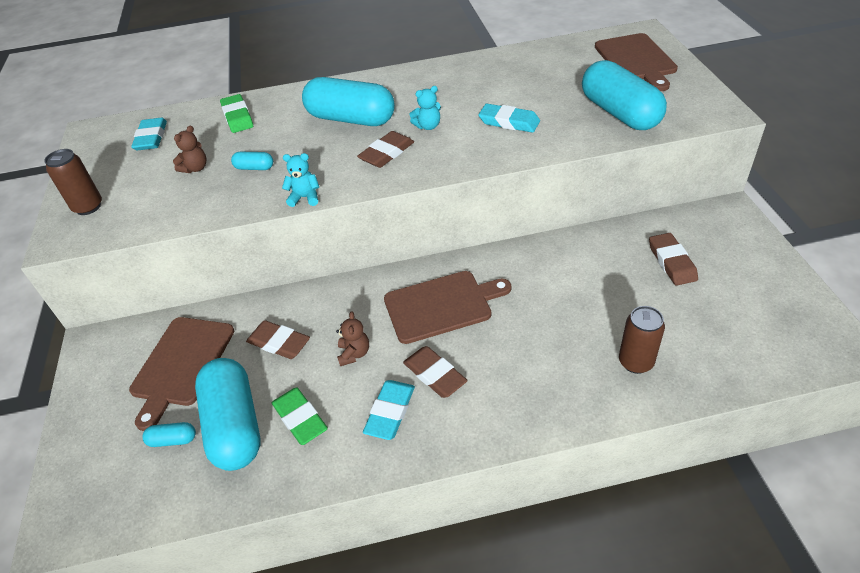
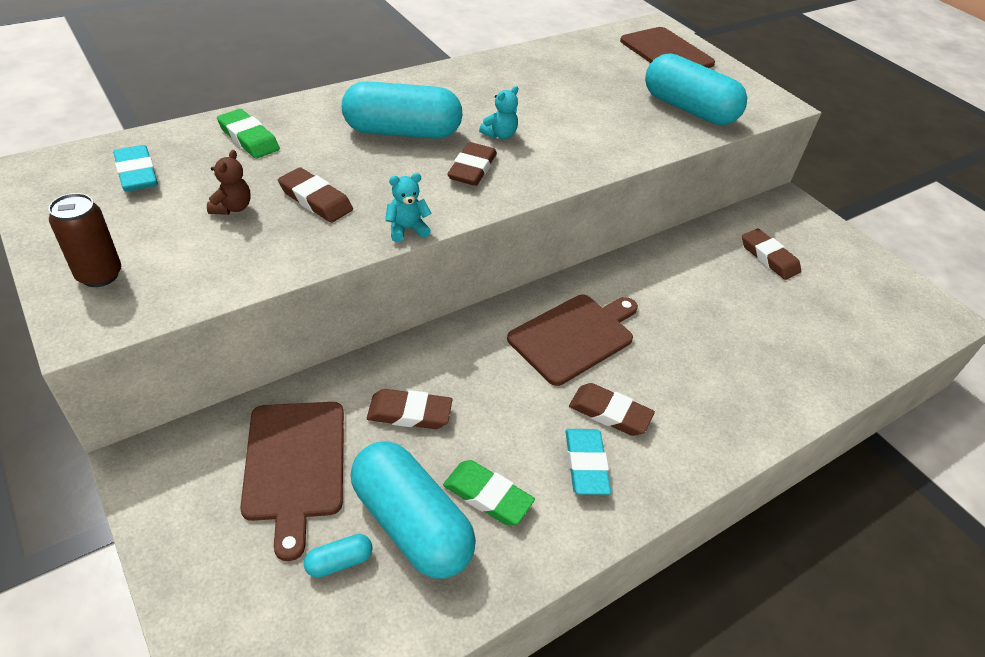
camera: 30 degrees left, 0 degrees up
turquoise capsule [231,152,273,170] -> brown eraser [278,167,353,223]
brown teddy bear [336,311,369,366] -> none
turquoise eraser [478,104,540,133] -> none
brown can [619,306,665,374] -> none

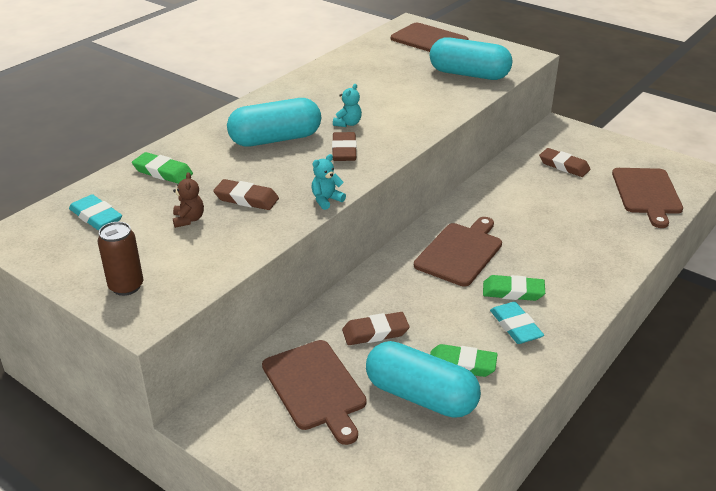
camera: 15 degrees left, 10 degrees down
turquoise capsule [304,534,373,578] -> none
brown eraser [569,383,655,436] -> green eraser [483,275,545,301]
none -> brown cutting board [612,168,683,228]

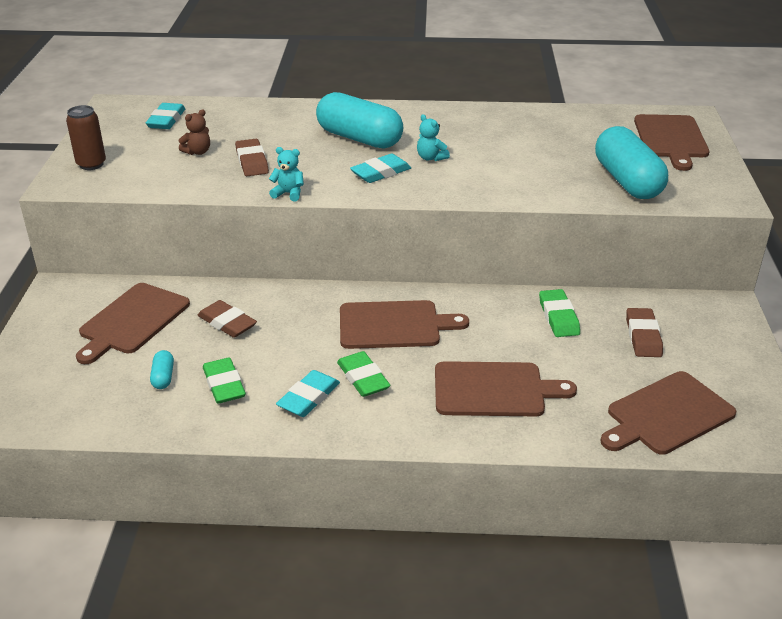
camera: 55 degrees right, 0 degrees up
green eraser [132,152,193,184] -> green eraser moved to [539,289,580,337]
brown eraser [332,132,357,161] -> turquoise eraser [350,154,411,183]
turquoise teddy bear [333,84,362,127] -> turquoise teddy bear turned 60 degrees clockwise [417,114,450,161]
turquoise capsule [366,341,481,418] -> turquoise capsule [150,350,174,389], size x0.41
none -> brown cutting board [435,361,577,416]

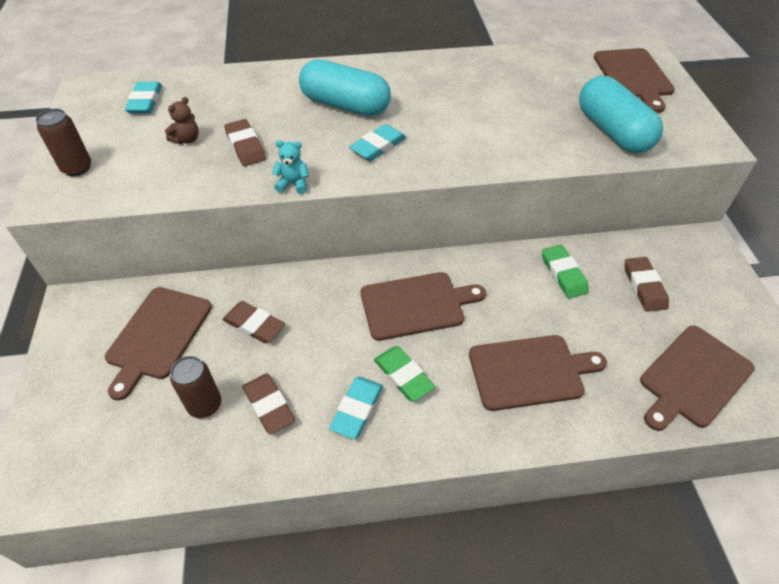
camera: 10 degrees left, 15 degrees up
turquoise capsule [150,350,174,389] -> brown can [170,356,221,418]
green eraser [203,358,246,404] -> brown eraser [242,374,295,434]
turquoise teddy bear [417,114,450,161] -> none

